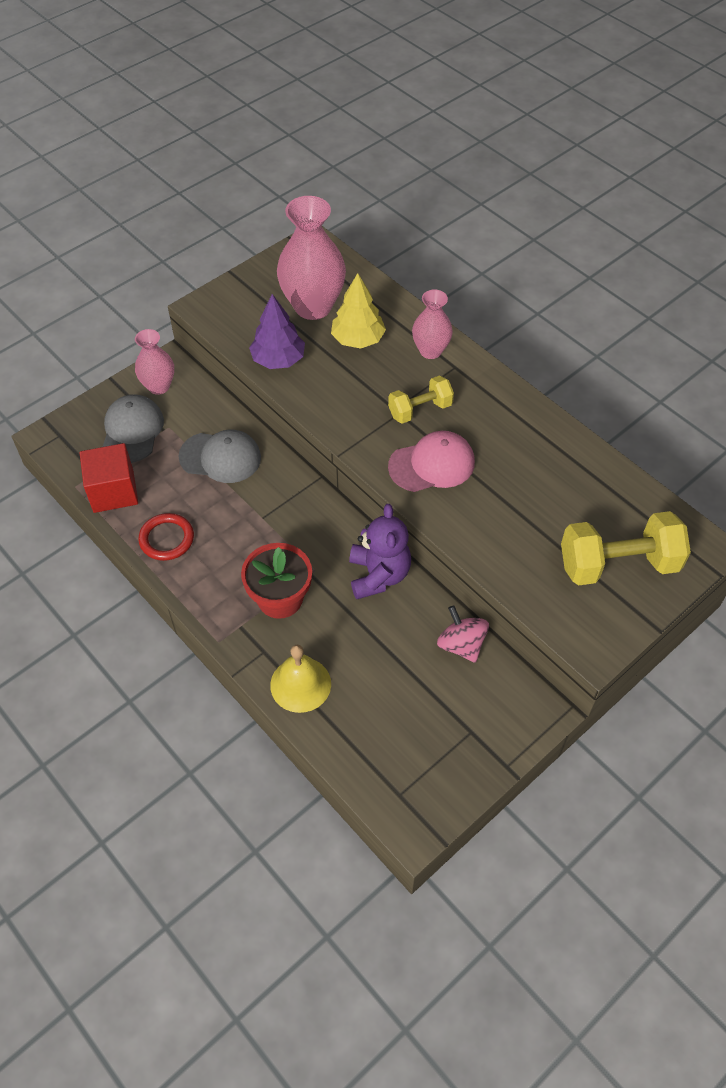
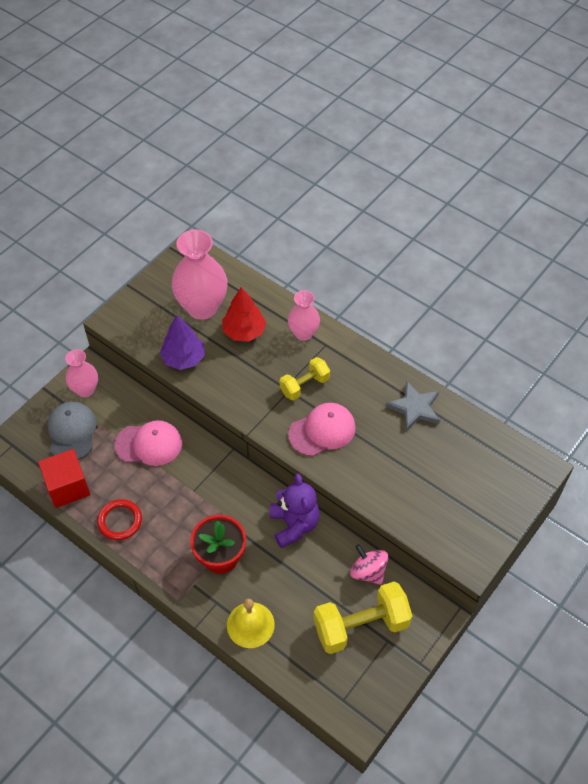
camera: 10 degrees left, 0 degrees up
grey cap [178,430,261,483] -> pink cap [115,420,182,466]
yellow tree [331,273,386,349] -> red tree [222,287,266,342]
yellow dumbbell [561,511,691,586] -> yellow dumbbell moved to [314,582,412,654]
none -> grey star [386,381,440,431]

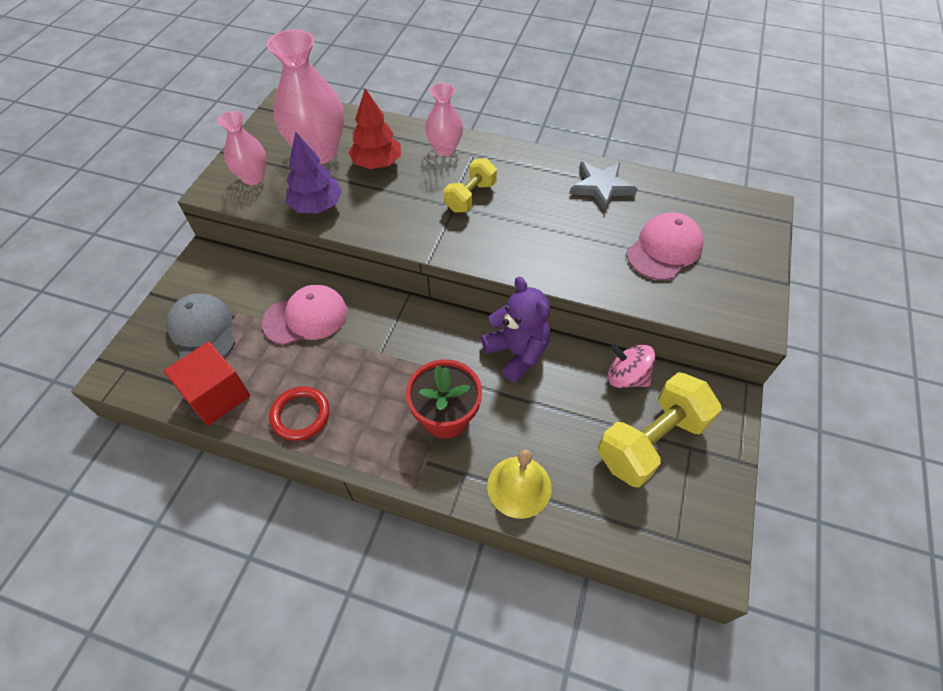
camera: 20 degrees left, 0 degrees up
pink vase [65,349,98,397] -> pink vase moved to [217,111,266,185]
pink cap [288,403,356,456] -> pink cap moved to [627,212,704,280]

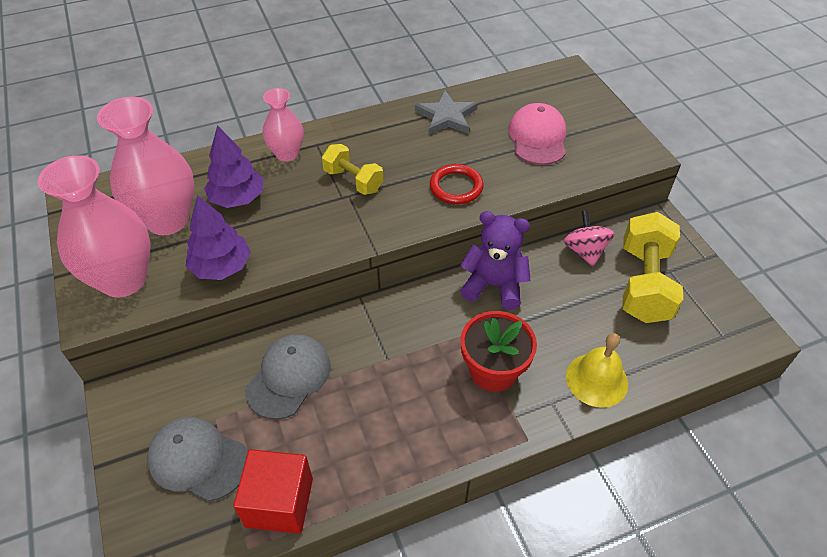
camera: 40 degrees left, 5 degrees down
pink vase [217,111,266,185] -> pink vase [38,155,150,297], size x1.73
pink cap [262,285,348,345] -> grey cap [245,334,331,420]
red ring [269,386,330,441] -> red ring moved to [430,164,484,204]
red tree [348,89,401,169] -> purple tree [204,125,263,208]
yellow dumbbell [444,158,497,212] -> yellow dumbbell turned 45 degrees counterclockwise [322,144,383,195]
pink spinning top [608,344,655,388] -> pink spinning top turned 90 degrees clockwise [563,210,615,266]

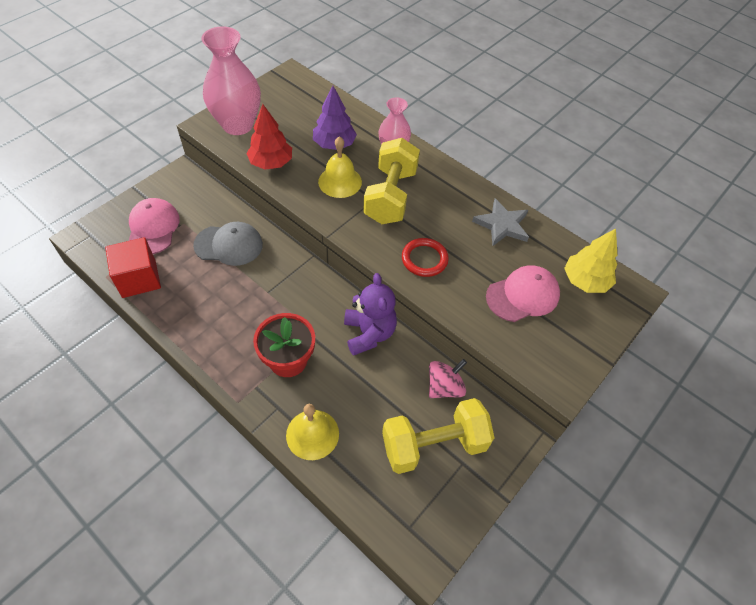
camera: 60 degrees right, 5 degrees up
pink vase [97,97,194,235] -> none
grey cap [147,417,248,501] -> pink cap [129,198,180,254]
purple tree [186,195,251,280] -> red tree [246,104,292,170]
yellow dumbbell [322,144,383,195] -> yellow dumbbell [363,138,420,224], size x1.68
none -> yellow bell [318,136,362,198]
none -> yellow tree [564,228,618,293]

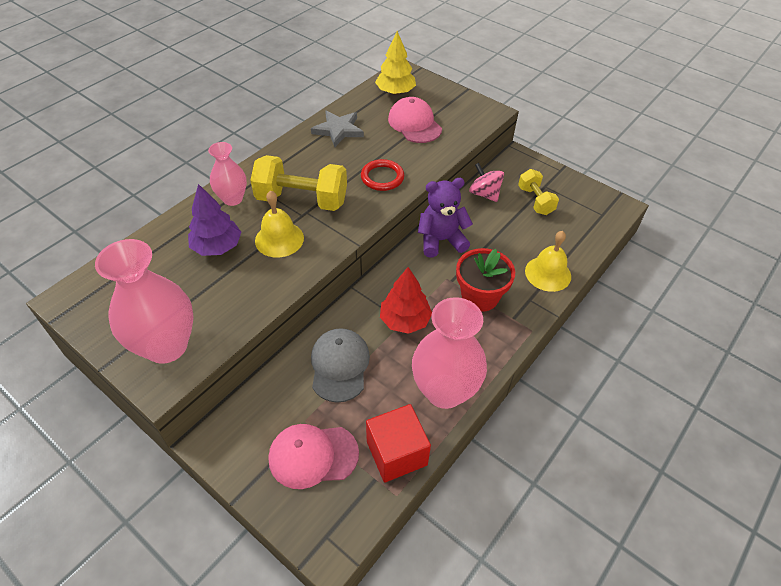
camera: 90 degrees left, 5 degrees down
red tree [246,104,292,170] -> red tree moved to [380,267,432,334]
yellow dumbbell [382,398,494,474] -> yellow dumbbell [518,169,559,215], size x0.59
none -> pink vase [412,297,487,409]

